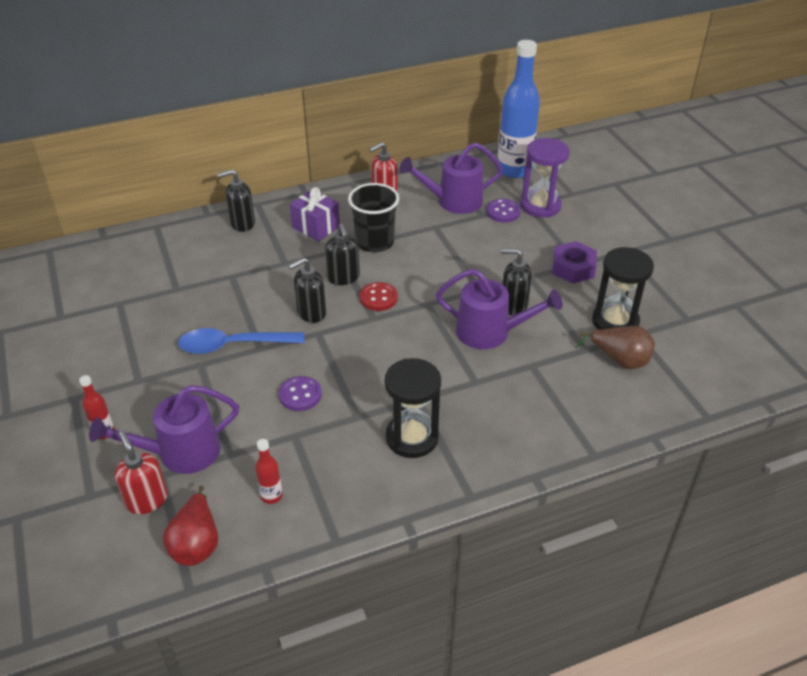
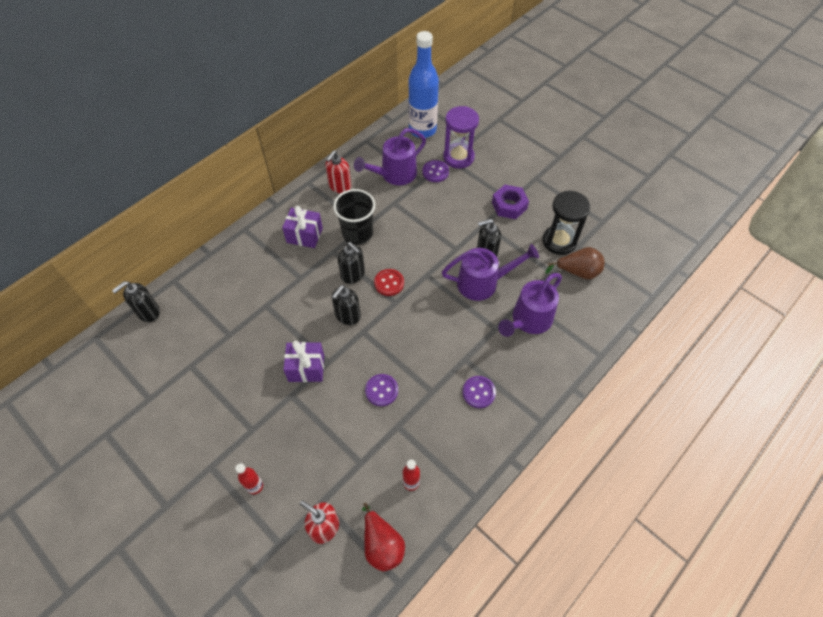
camera: 25 degrees left, 15 degrees up
purple watering can [89,385,239,474] -> purple watering can moved to [498,273,562,337]
blue spoon [178,328,304,354] -> purple gift [283,341,324,382]
black soap dispenser [217,169,255,232] -> black soap dispenser moved to [112,281,160,322]
black hourglass [385,358,441,458] -> purple button [462,376,496,408]

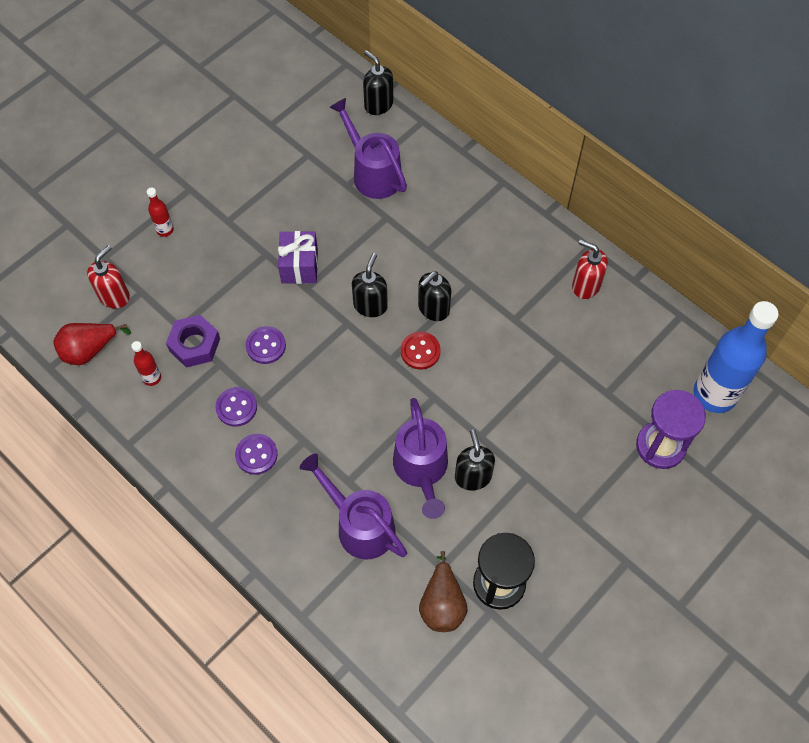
camera: 90 degrees right, 5 degrees up
purple gift [282,206,323,248] -> none
black soap dispenser [332,285,361,325] -> black soap dispenser turned 75 degrees clockwise [352,253,388,317]
black cup [333,189,375,245] -> none
purple watering can [354,128,426,185] -> purple watering can moved to [329,98,407,199]
purple button [422,160,449,182] -> purple button moved to [215,387,257,427]
purple nut [492,185,529,219] -> purple nut moved to [166,315,220,368]

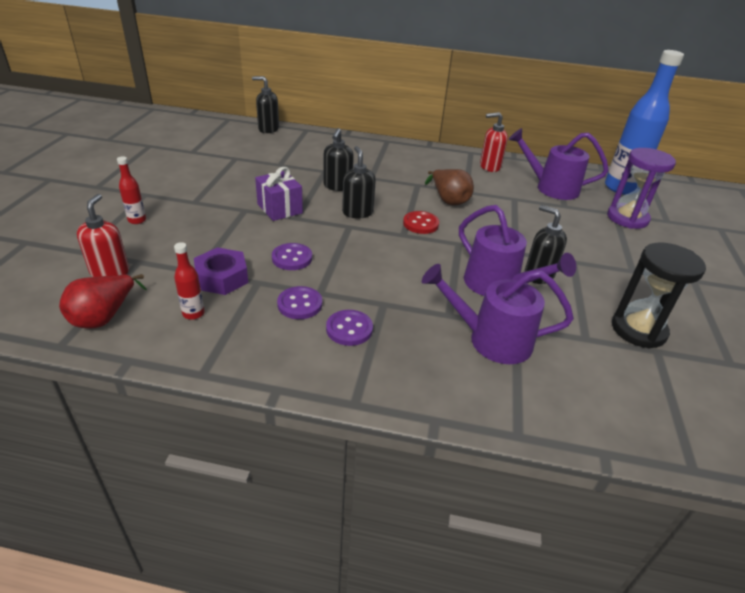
camera: 35 degrees left, 25 degrees down
purple watering can [329,98,407,199] -> purple watering can moved to [508,128,609,200]
black soap dispenser [418,271,451,321] -> black soap dispenser moved to [323,128,354,191]
brown pear [419,551,467,632] -> brown pear moved to [425,169,474,205]

